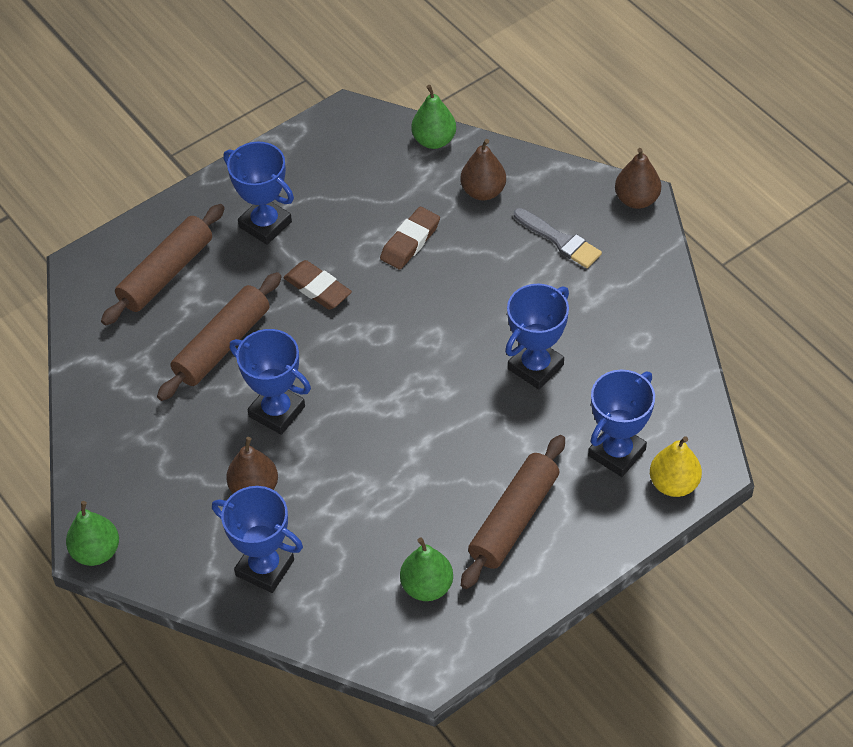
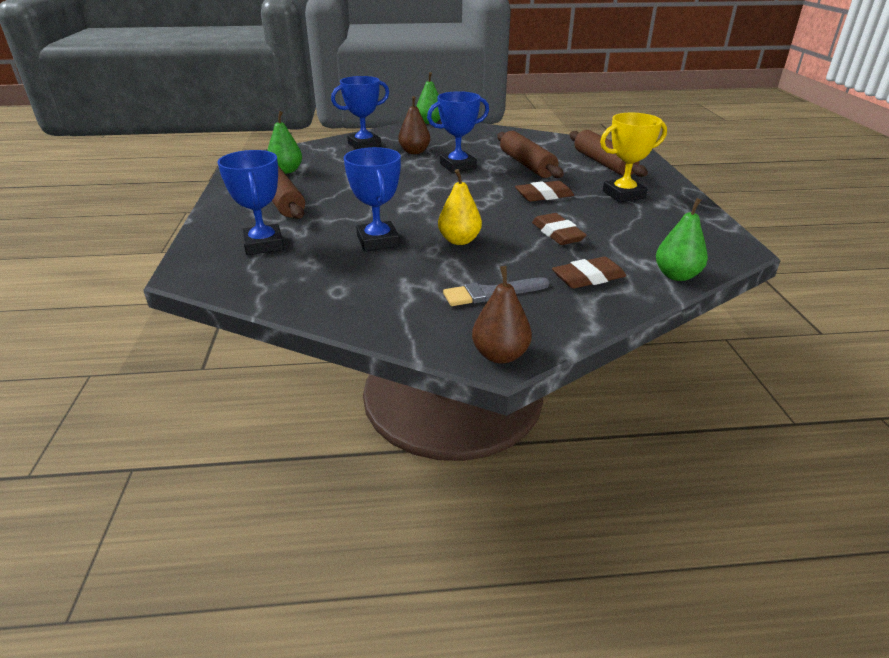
camera: 120 degrees right, 20 degrees down
blue trophy [224,142,294,245] -> yellow trophy [600,113,667,202]
brown pear [460,139,506,201] -> brown eraser [552,257,626,289]
yellow pear [650,436,702,497] -> yellow pear moved to [438,169,482,245]

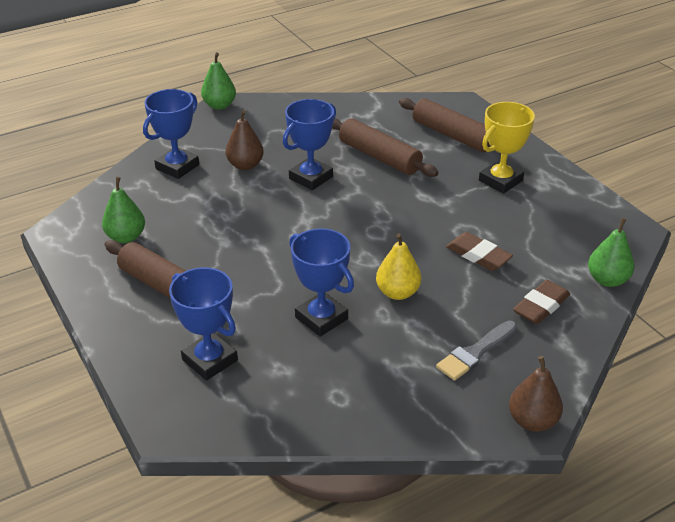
camera: 25 degrees left, 5 degrees up
brown eraser [515,181,574,202] -> none

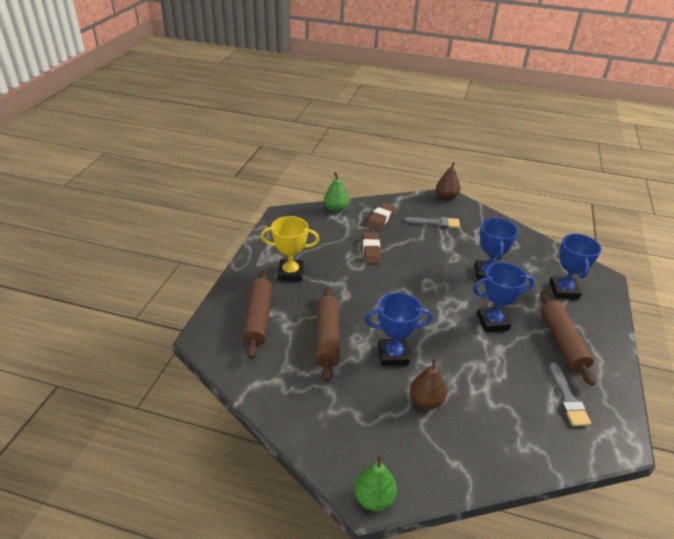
camera: 135 degrees left, 0 degrees up
green pear [102,177,145,243] -> grey brush [549,363,591,426]
blue trophy [143,89,199,179] -> blue trophy moved to [473,262,534,332]
yellow pear [376,233,421,300] -> none
brown eraser [513,280,570,324] -> brown eraser turned 60 degrees counterclockwise [366,203,395,230]

